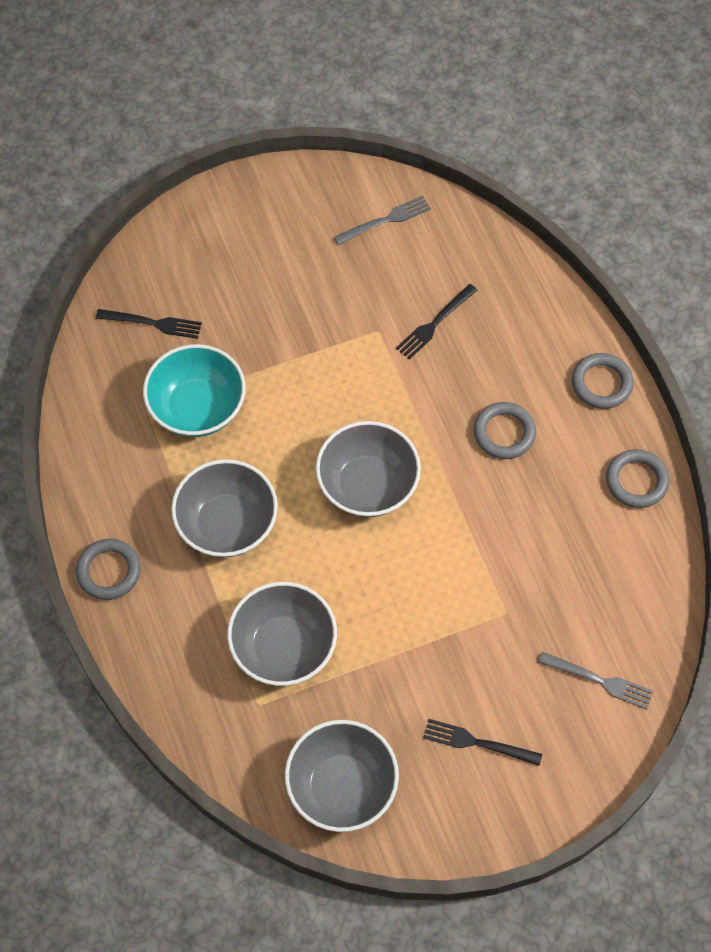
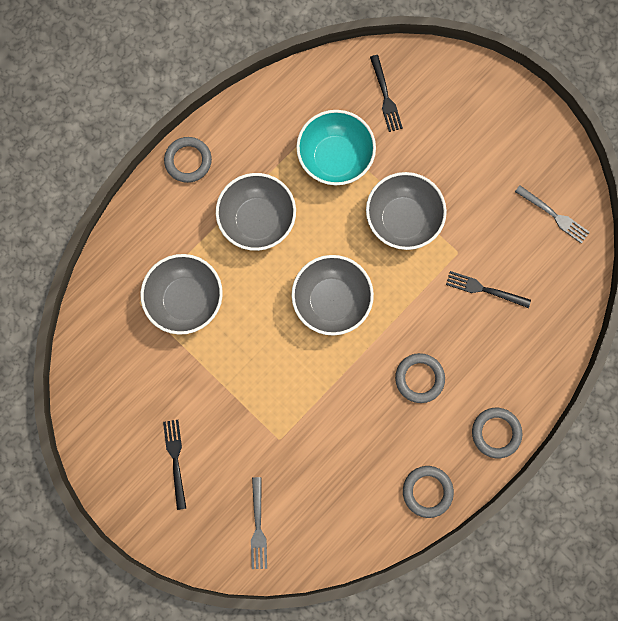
camera: 65 degrees right, 15 degrees up
grey bowl [285,720,399,832] -> grey bowl moved to [366,172,447,250]

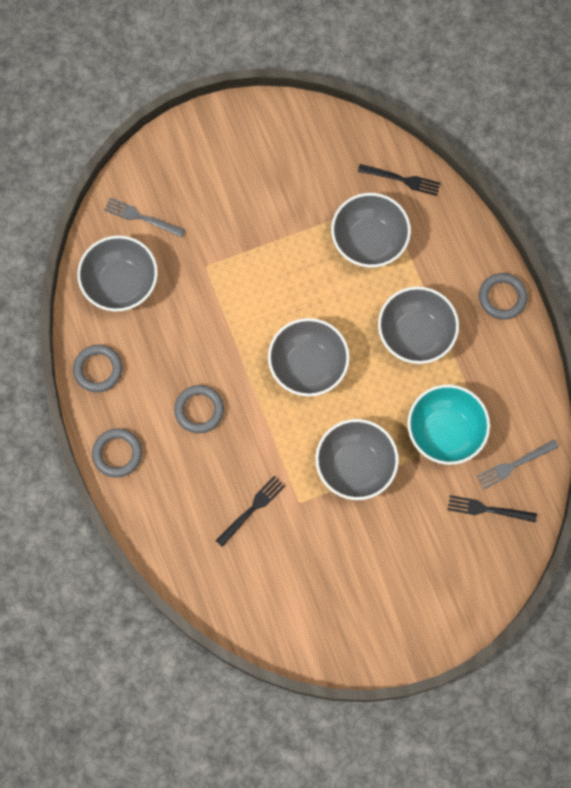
camera: 115 degrees right, 5 degrees down
black fork [163,420,186,510] -> black fork moved to [358,164,441,196]
grey fork [515,185,590,243] -> grey fork moved to [476,440,559,489]
none -> grey bowl [77,235,158,312]

